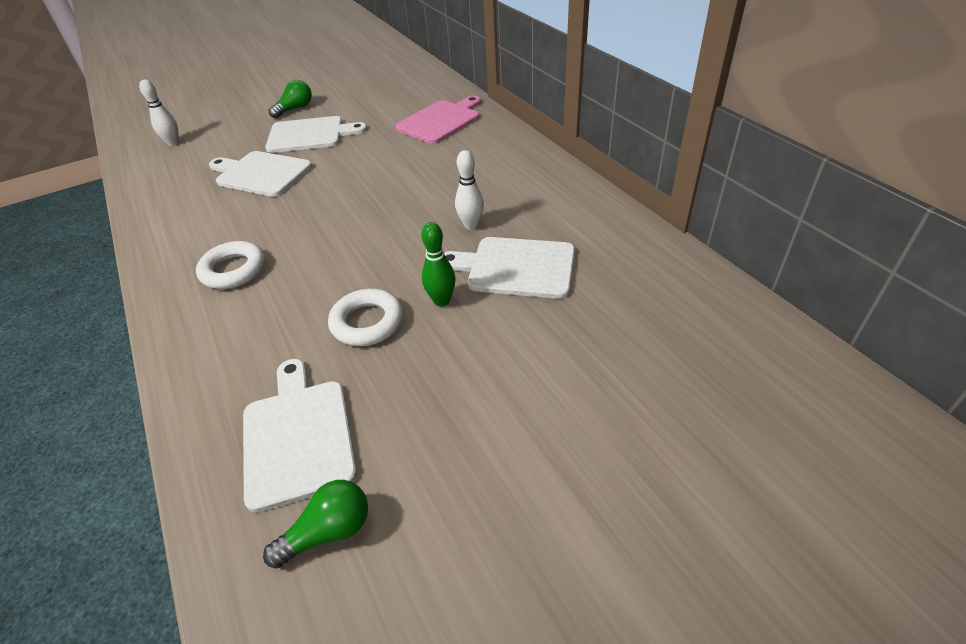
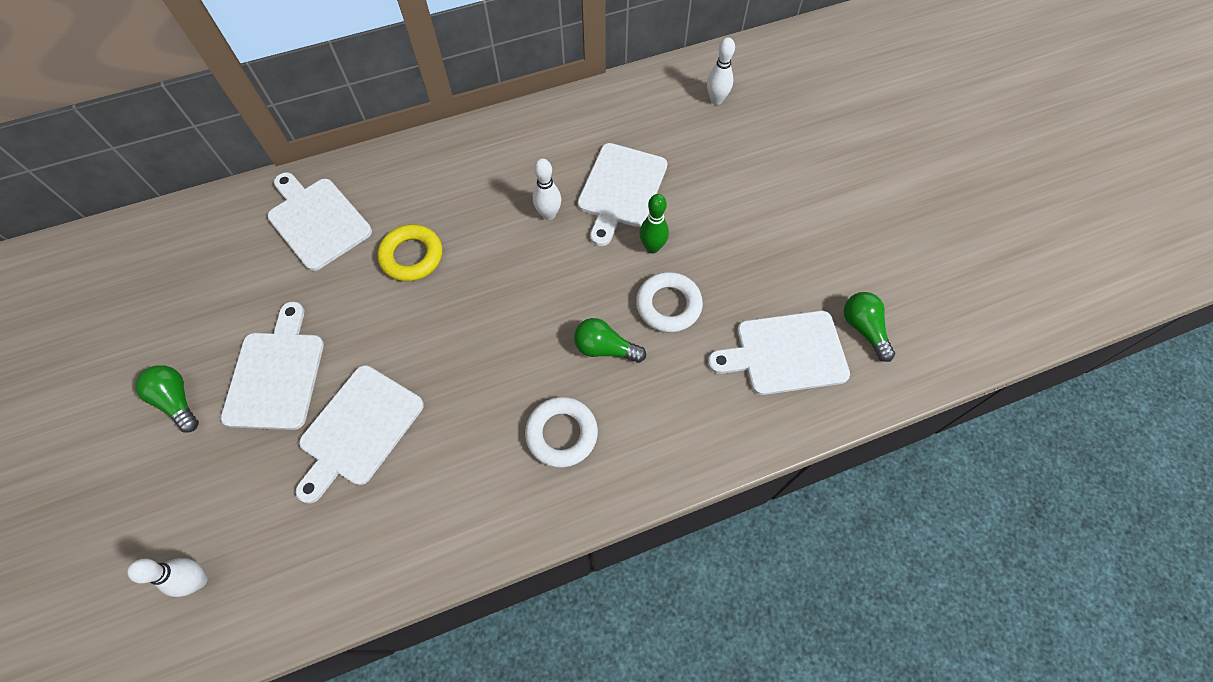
camera: 85 degrees left, 20 degrees up
pink cutting board [395,96,481,144] -> white cutting board [267,172,372,271]
none -> yellow ring [377,224,442,282]
none -> green light bulb [574,318,646,363]
none -> white bowling pin [707,37,735,105]

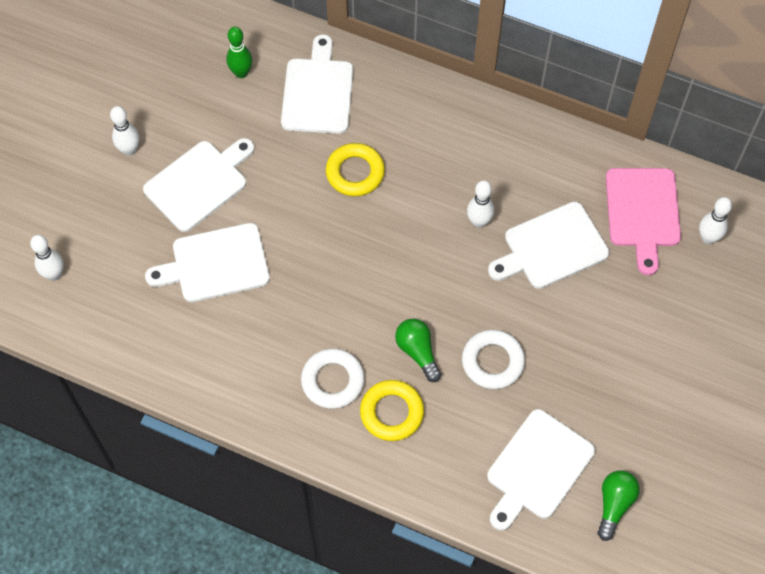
camera: 45 degrees right, 0 degrees up
green light bulb [135,365,199,432] -> white bowling pin [110,106,139,156]
green bowling pin [639,194,669,254] -> green bowling pin moved to [226,27,252,78]
white cutting board [708,311,850,395] -> white cutting board turned 90 degrees counterclockwise [487,409,595,531]
none -> yellow ring [360,380,424,441]
none -> pink cutting board [606,168,681,275]

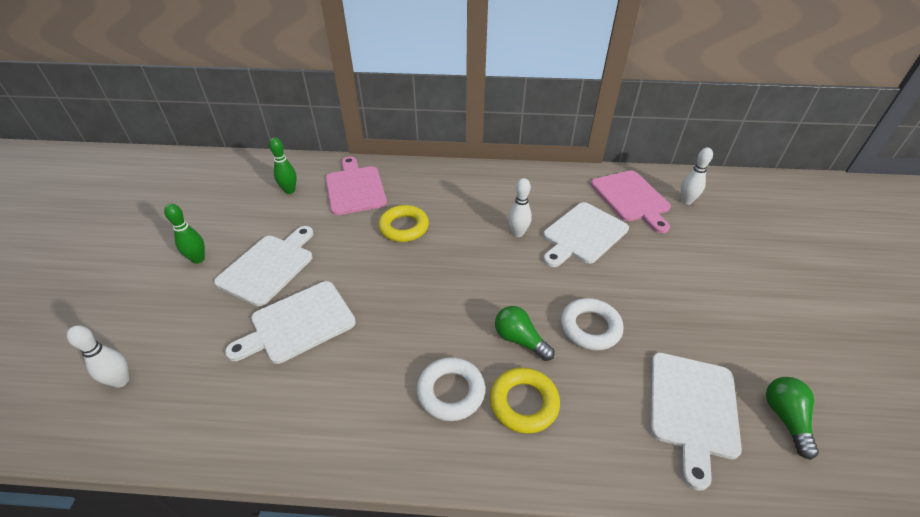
camera: 20 degrees left, 20 degrees down
white bowling pin [110,106,139,156] -> green bowling pin [164,204,205,264]
white cutting board [281,34,353,134] -> pink cutting board [326,157,387,215]

